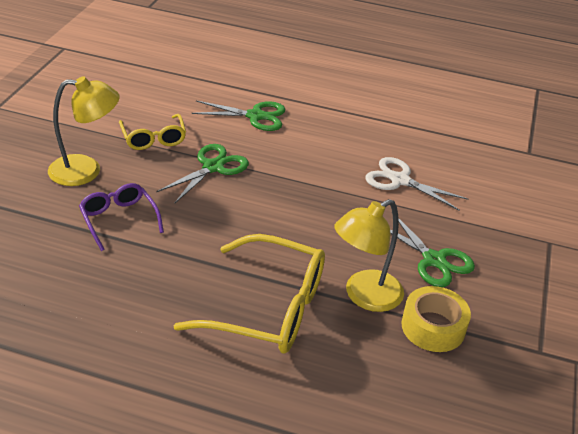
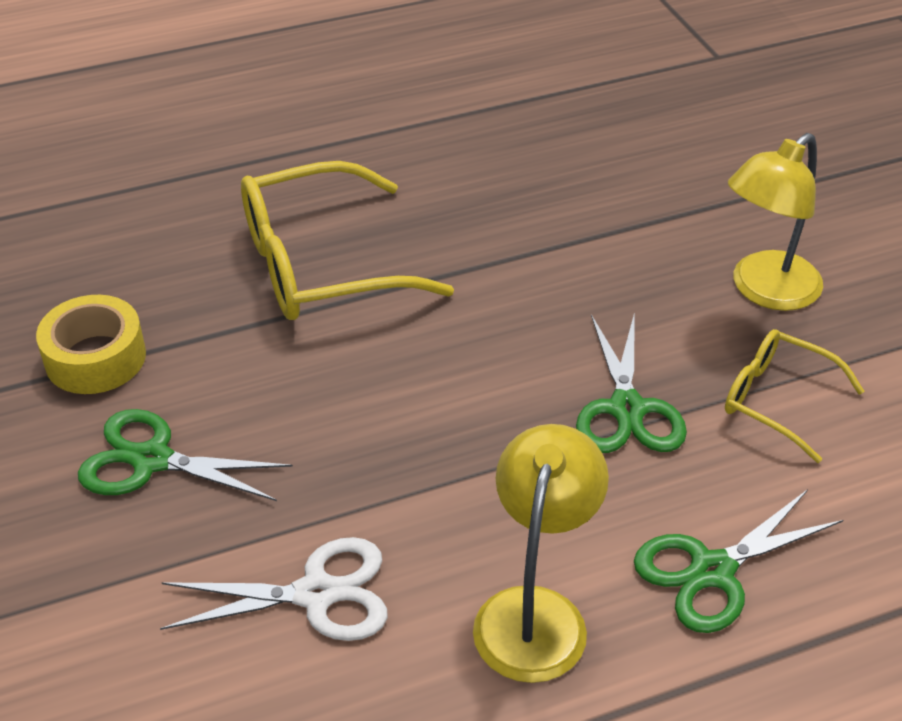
camera: 145 degrees right, 5 degrees up
purple glasses [79,183,164,251] -> none
yellow lamp [334,199,404,312] -> yellow lamp moved to [473,424,609,683]

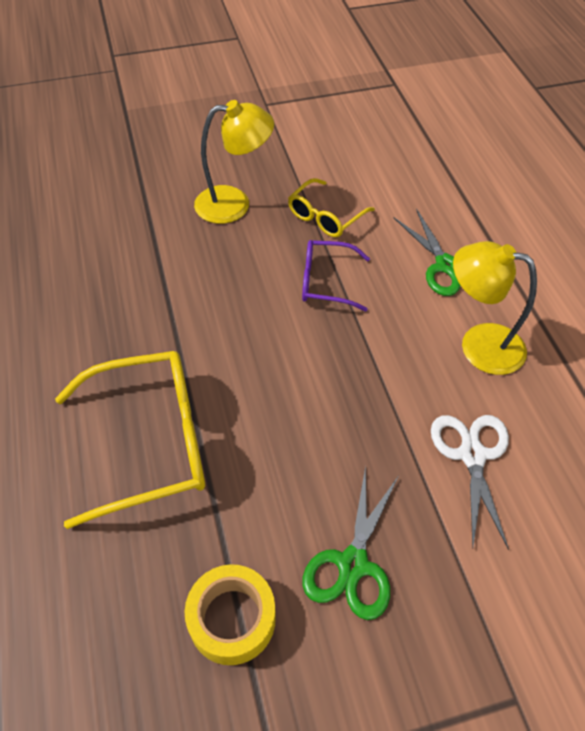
camera: 85 degrees left, 10 degrees up
yellow glasses [241,161,454,320] -> yellow glasses turned 90 degrees counterclockwise [55,351,205,529]
green scissors [576,312,687,453] -> purple glasses [302,240,370,311]
yellow lamp [728,133,823,311] -> yellow lamp turned 60 degrees counterclockwise [194,100,274,224]

